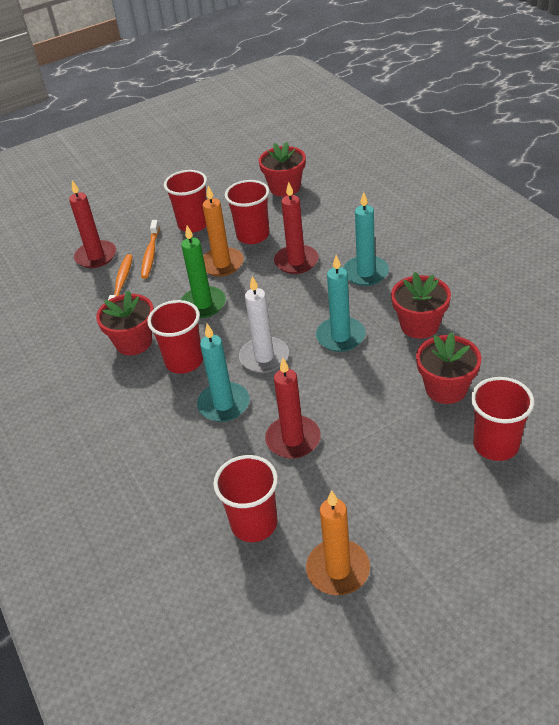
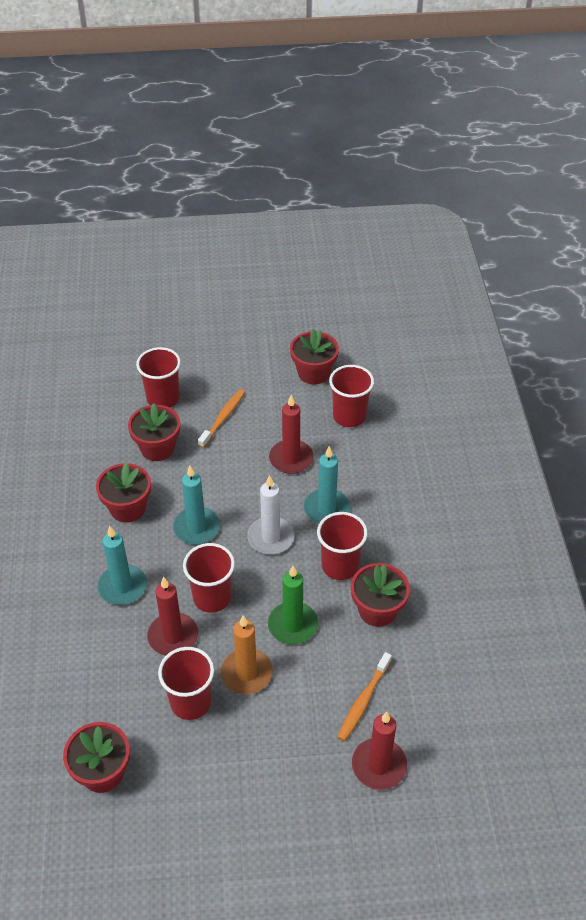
camera: 160 degrees left, 5 degrees up
orange toothbrush [141,220,160,279] -> orange toothbrush moved to [198,389,245,448]
red cup [164,170,207,232] -> red cup moved to [183,543,235,613]
orange candle [306,490,370,595] -> red flower pot [290,329,339,385]

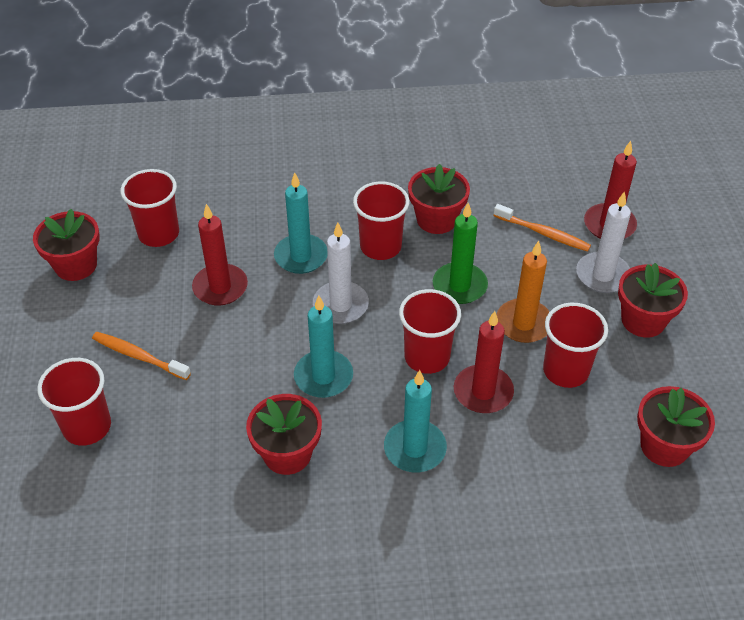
camera: 90 degrees left, 0 degrees up
red flower pot [128,403,180,461] -> red flower pot moved to [618,263,688,338]
none -> white candle [576,191,631,293]

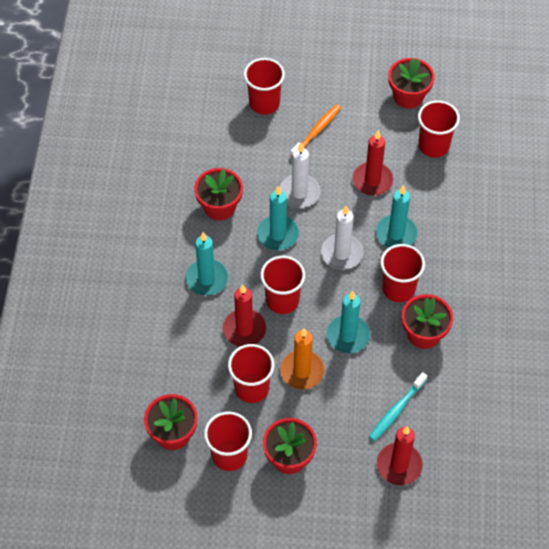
camera: 100 degrees right, 10 degrees up
green candle [433,203,488,304] -> turquoise candle [326,291,370,353]
orange toothbrush [493,204,591,252] -> turquoise toothbrush [369,372,427,441]
white candle [576,191,631,293] -> white candle moved to [280,143,320,208]
none -> red cup [204,411,252,471]

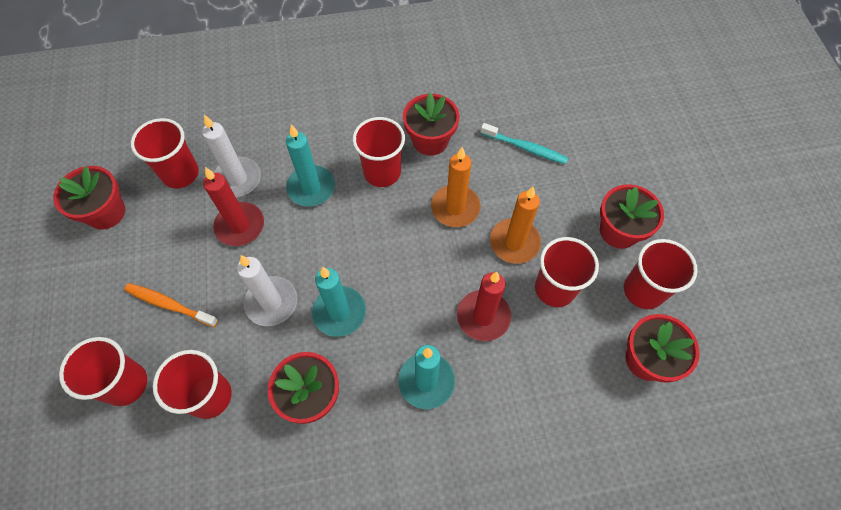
camera: 105 degrees left, 5 degrees up
red cup [260,256,305,314] -> red cup moved to [153,350,232,419]
white candle [321,206,363,270] -> white candle moved to [202,115,261,197]
turquoise candle [326,291,370,353] -> orange candle [431,147,481,227]
red candle [377,426,423,485] -> none

